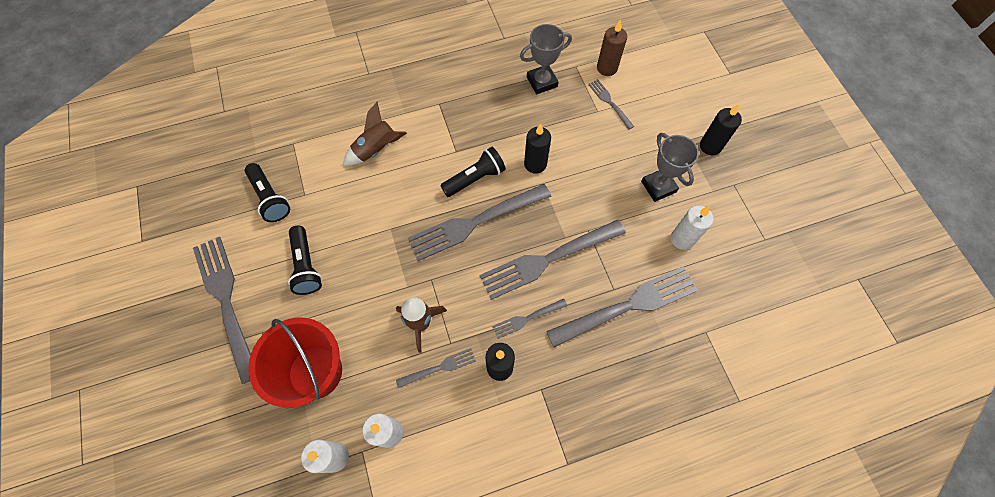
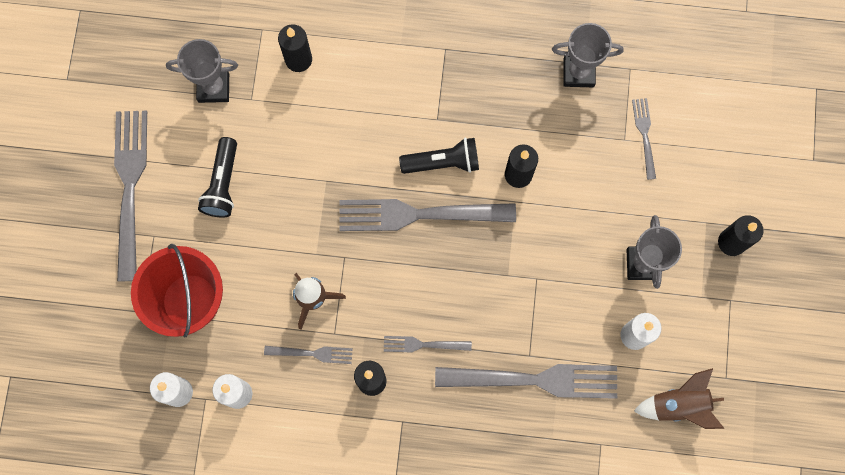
camera: 25 degrees right, 10 degrees up
black flashlight [245,163,290,222] -> grey trophy [166,39,238,103]
brown rocket [344,102,407,165] -> brown rocket moved to [634,368,724,429]
grey fork [480,220,626,300] -> none
brown candle [597,19,627,76] -> none
none -> black candle [278,25,312,72]

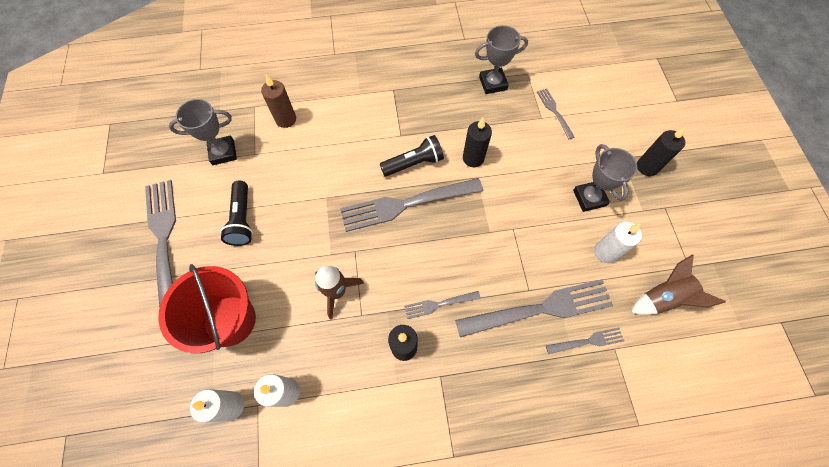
camera: 15 degrees left, 10 degrees down
grey fork [264,346,353,364] -> grey fork moved to [546,328,624,354]
black candle [278,25,312,72] -> brown candle [261,75,296,128]

